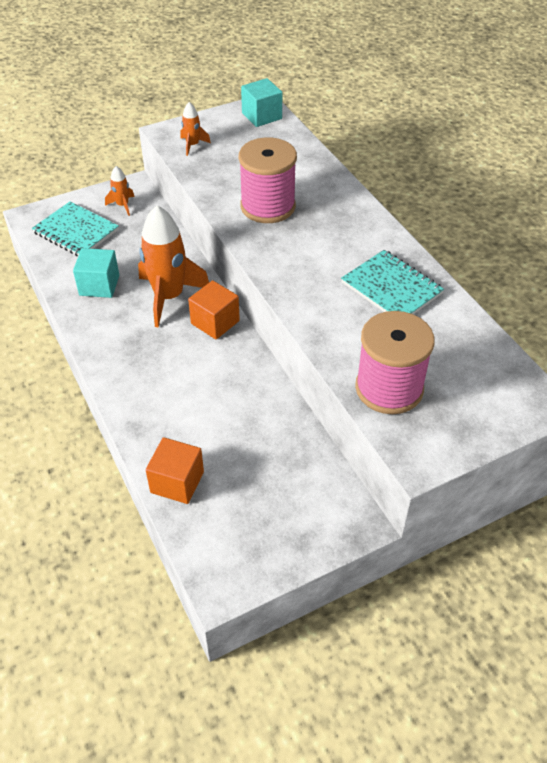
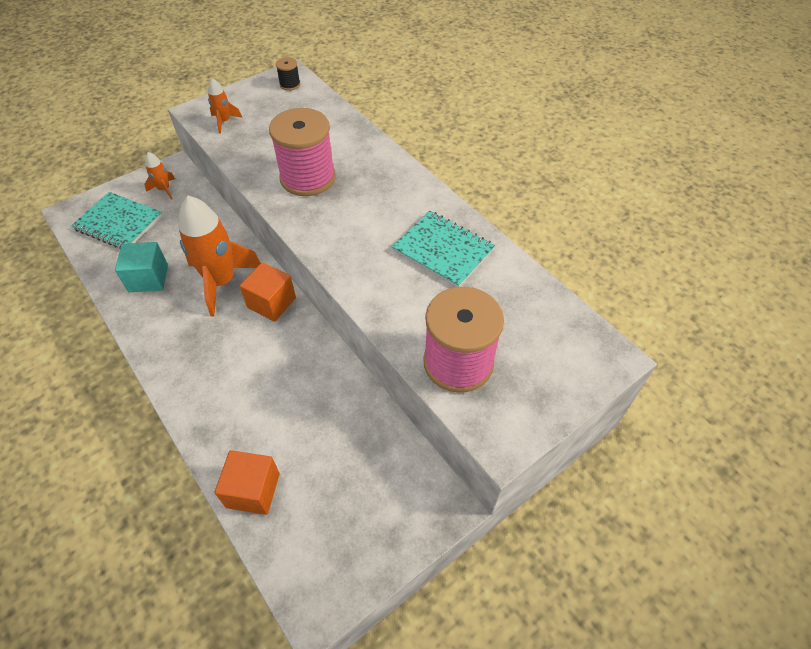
camera: 10 degrees left, 5 degrees up
turquoise cube [241,78,282,127] -> black spool [276,57,300,91]

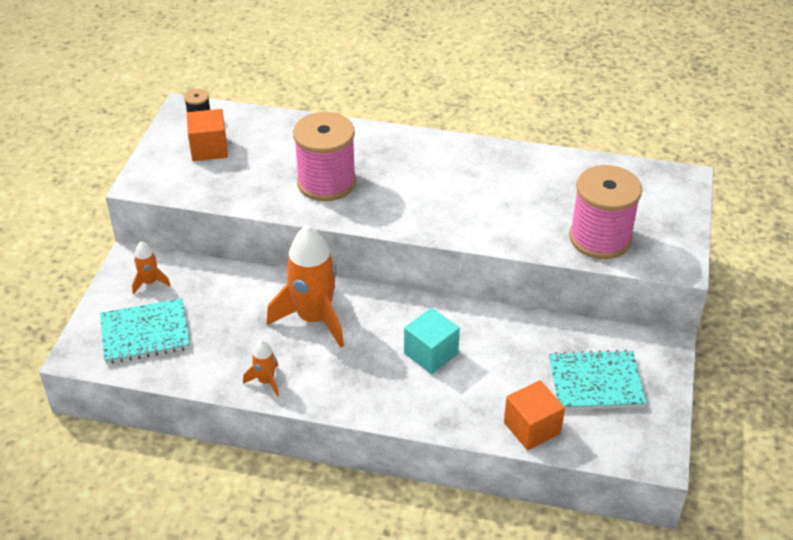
camera: 40 degrees left, 10 degrees down
turquoise cube [115,242,168,292] -> turquoise cube moved to [404,308,460,374]
orange rocket [208,78,242,133] -> orange rocket moved to [243,340,279,397]
orange cube [240,262,296,322] -> orange cube moved to [187,109,228,161]
turquoise notebook [392,211,495,287] -> turquoise notebook moved to [549,350,647,410]

